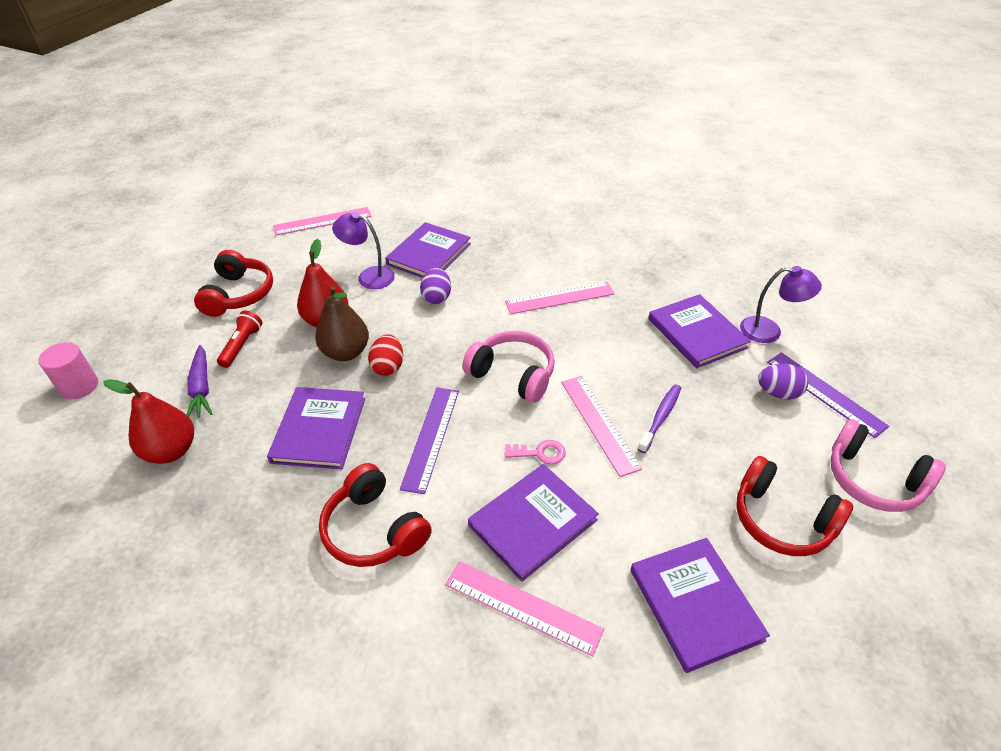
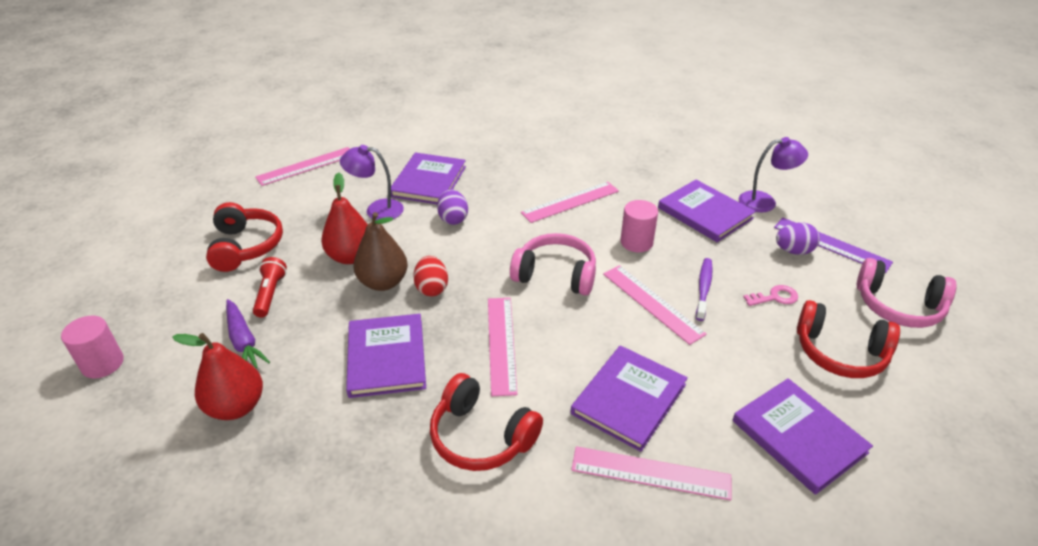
camera: 15 degrees left, 5 degrees down
purple ruler [400,388,459,494] -> pink ruler [488,298,517,396]
pink key [505,440,566,464] -> pink key moved to [743,285,798,306]
none -> pink cylinder [620,200,658,252]

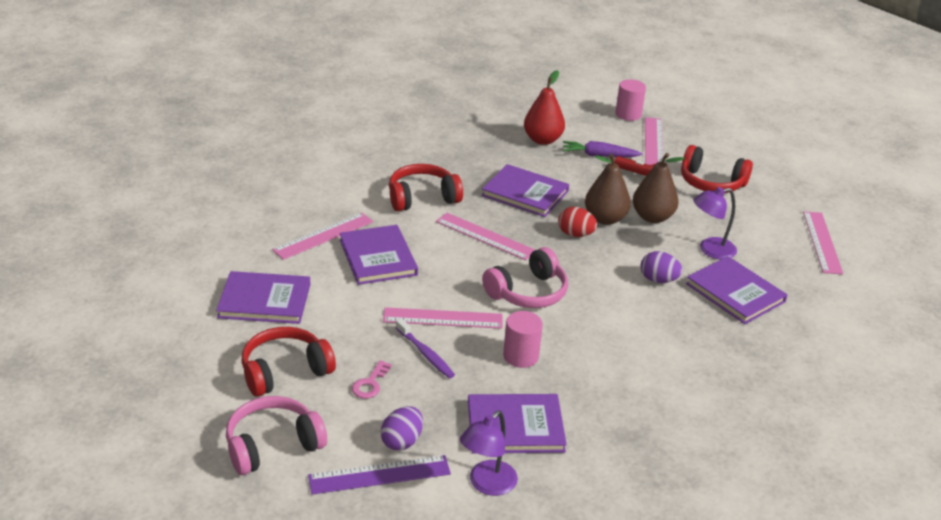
camera: 125 degrees right, 5 degrees down
red pear [321,172,368,264] -> brown pear [633,153,685,223]
purple lamp [340,145,404,220] -> purple lamp turned 150 degrees counterclockwise [693,187,737,259]
pink ruler [521,182,619,223] -> pink ruler moved to [645,117,663,165]

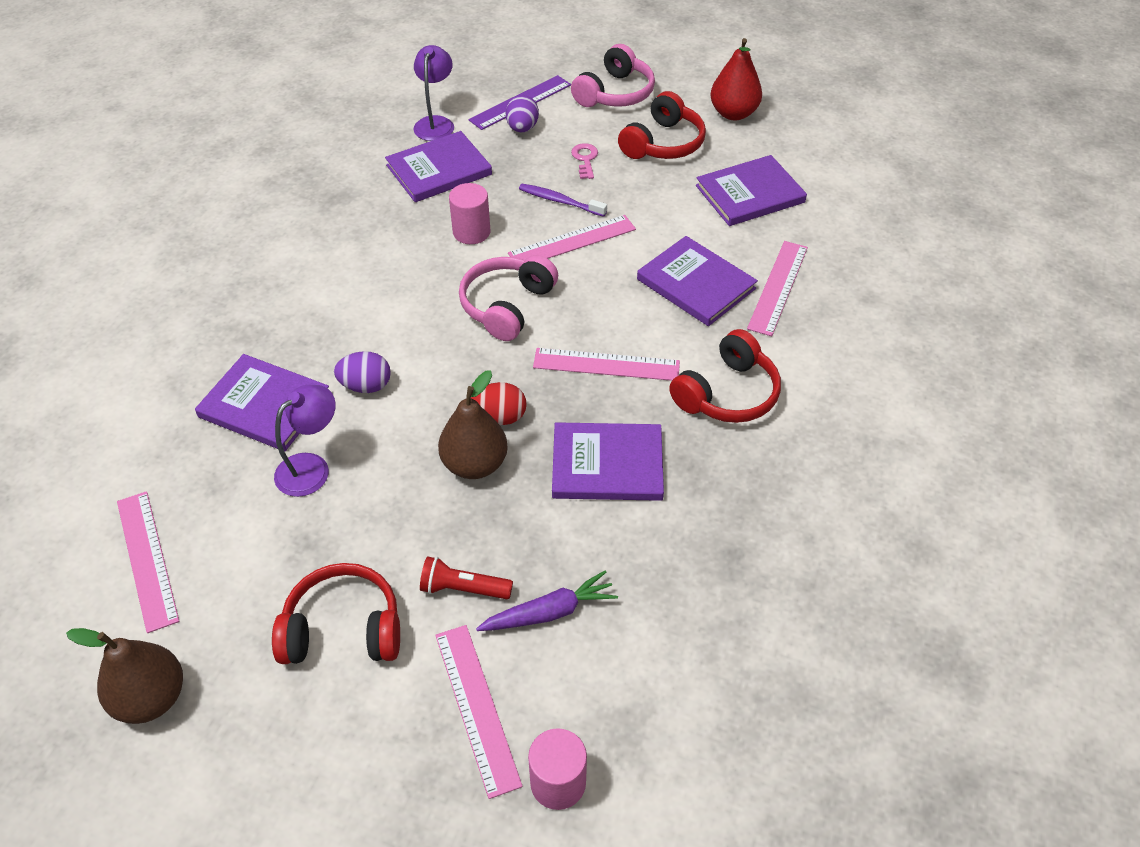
camera: 155 degrees right, 15 degrees up
red pear [524,70,565,145] -> red pear moved to [710,38,762,121]
brown pear [633,153,685,223] -> brown pear moved to [66,628,183,724]

